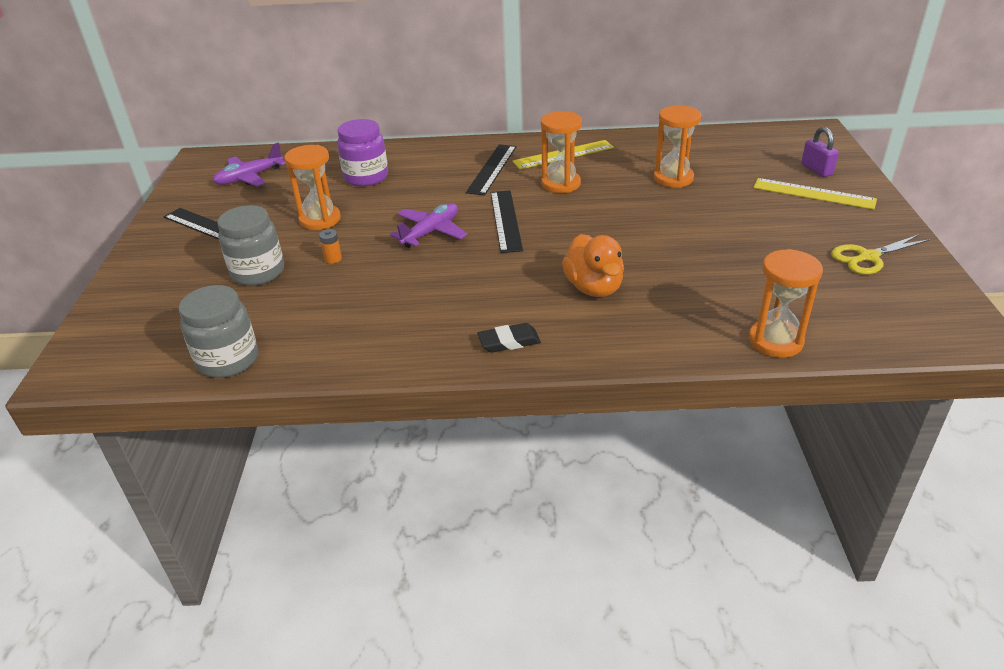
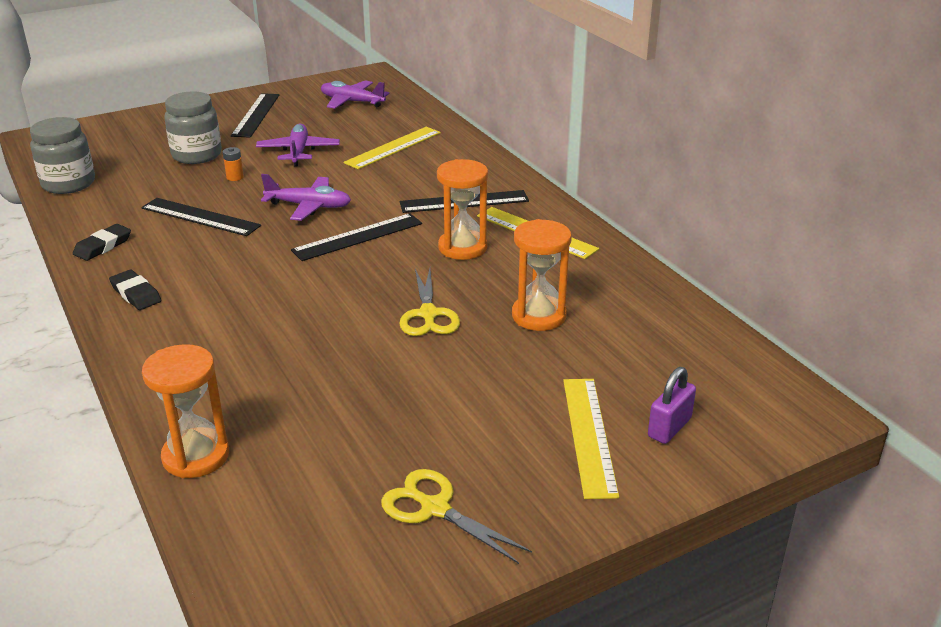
camera: 60 degrees right, 5 degrees down
orange hourglass [284,145,341,230] -> purple plane [256,123,340,166]
purple jar [337,119,388,187] -> yellow ruler [344,127,441,169]
orange duck [562,234,624,297] -> none
none -> black eraser [73,224,131,261]
none -> black ruler [141,198,261,236]
none -> yellow scissors [399,269,460,336]

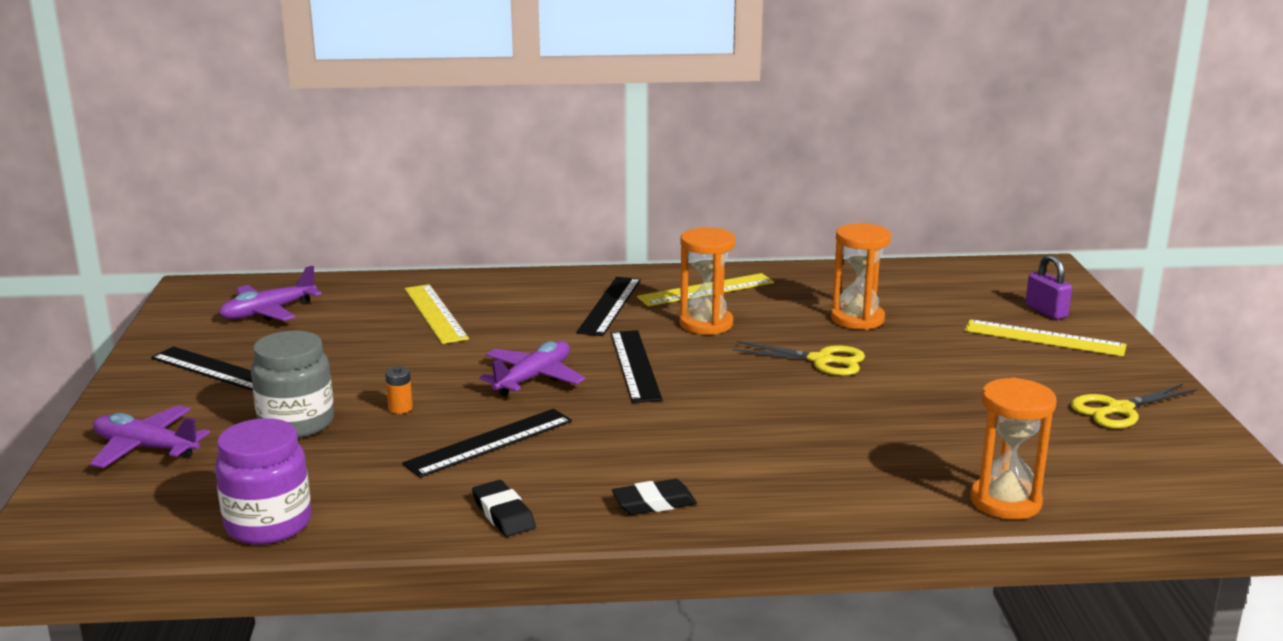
camera: 65 degrees left, 10 degrees down
grey jar [30,117,95,194] -> purple jar [215,418,311,545]
purple plane [256,123,340,166] -> purple plane moved to [90,405,210,468]

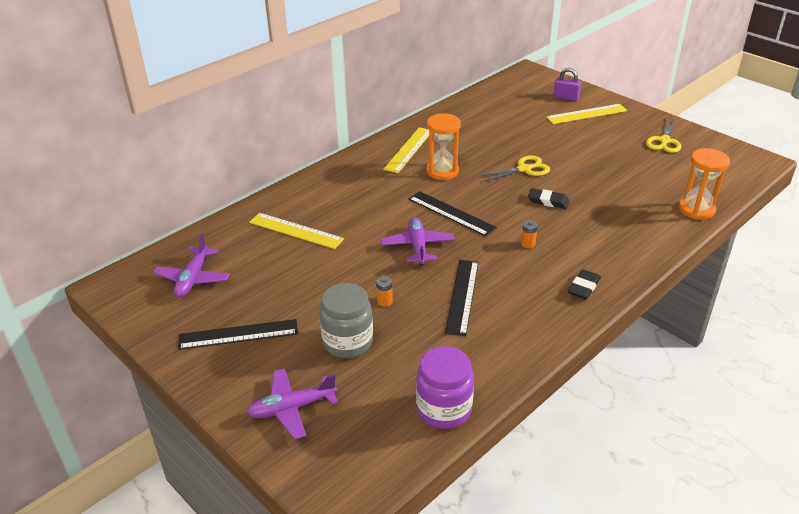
camera: 40 degrees left, 15 degrees up
black eraser [472,480,536,537] -> black eraser moved to [528,188,569,209]
black ruler [577,277,641,336] -> none
orange hourglass [831,223,891,330] -> none
none -> orange battery [521,220,538,248]

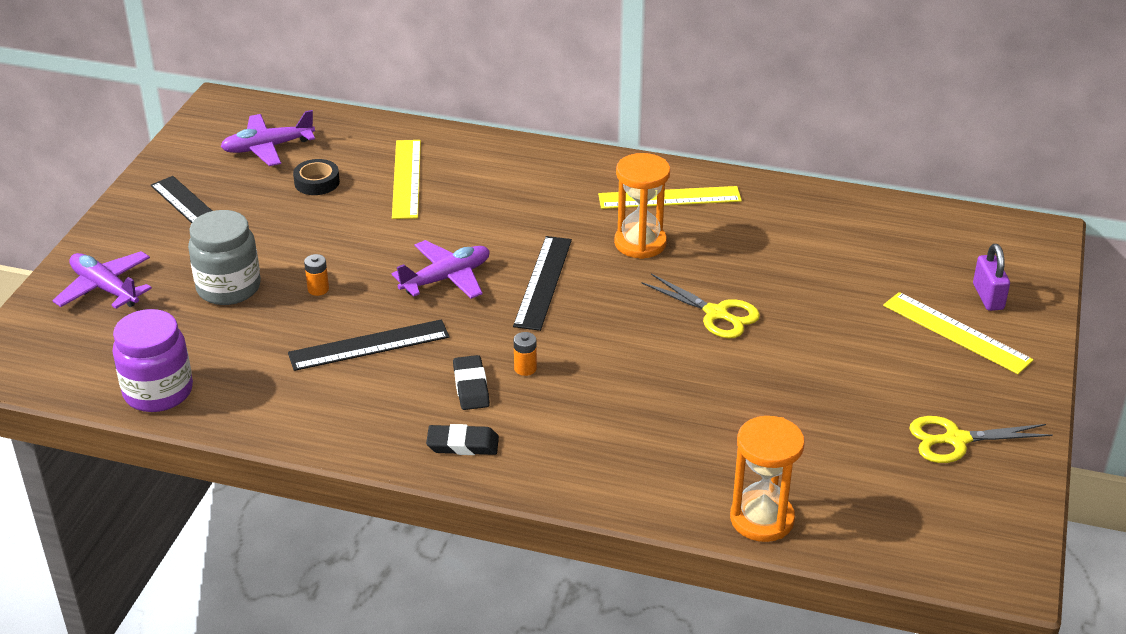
camera: 60 degrees right, 0 degrees up
black eraser [528,188,569,209] -> black eraser moved to [453,355,490,410]
none -> black tape [293,159,340,195]

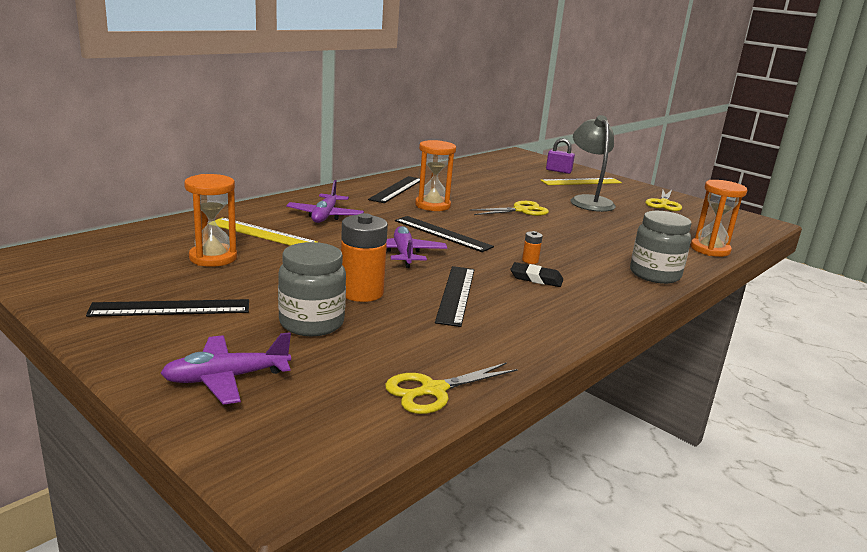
camera: 65 degrees left, 15 degrees down
purple jar [113,309,193,412] -> yellow scissors [385,362,518,414]
purple plane [220,110,315,166] -> purple plane moved to [286,180,364,223]
black tape [293,159,340,195] -> orange hourglass [184,174,237,267]
orange battery [304,254,329,296] -> orange battery [341,213,388,302], size x2.28
black eraser [426,424,499,455] -> none
yellow ruler [598,186,742,209] -> black ruler [368,176,420,203]
none -> grey lamp [571,115,616,212]
none -> grey jar [630,211,691,284]

